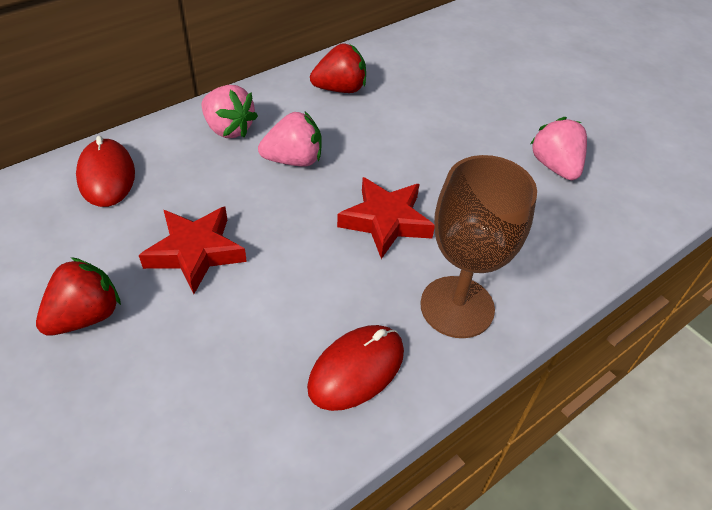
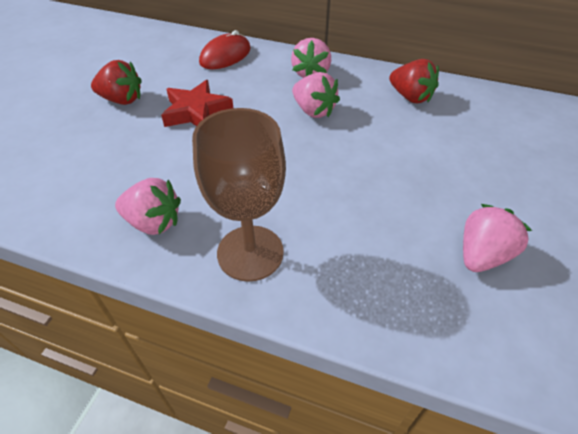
camera: 60 degrees right, 0 degrees up
red mouse [307,325,404,411] -> pink strawberry [115,178,181,235]
red star [337,177,435,259] -> none

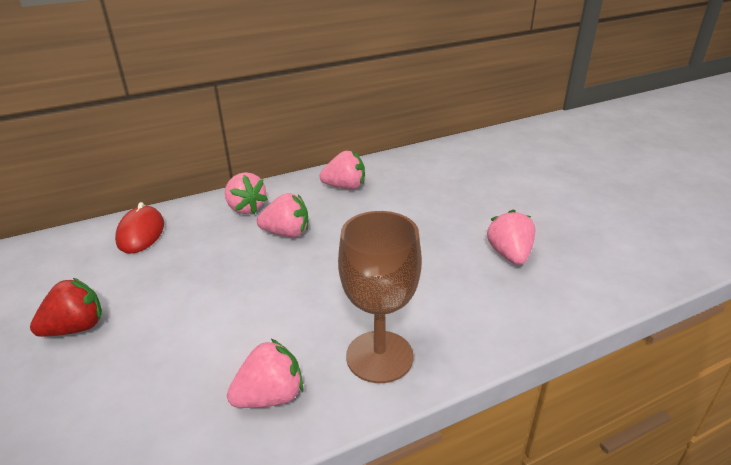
camera: 45 degrees left, 15 degrees down
red star [161,80,233,127] -> none
red strawberry [389,59,439,103] -> pink strawberry [319,151,365,189]

